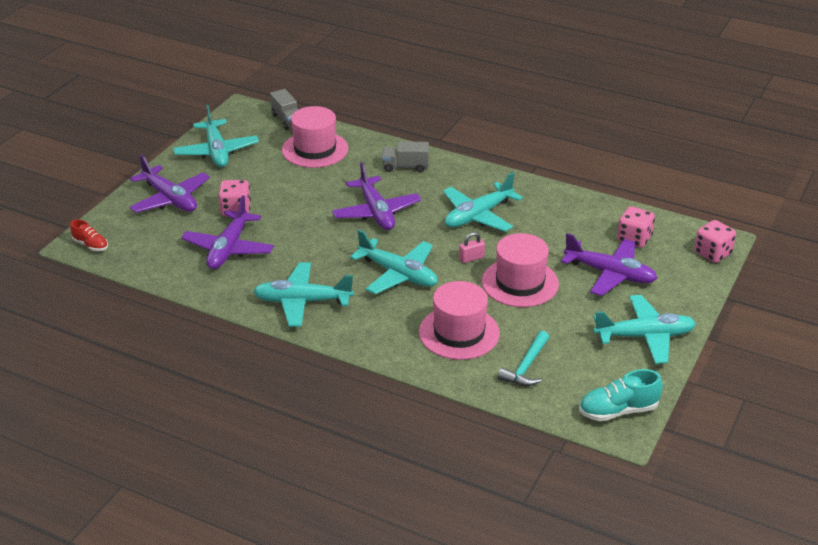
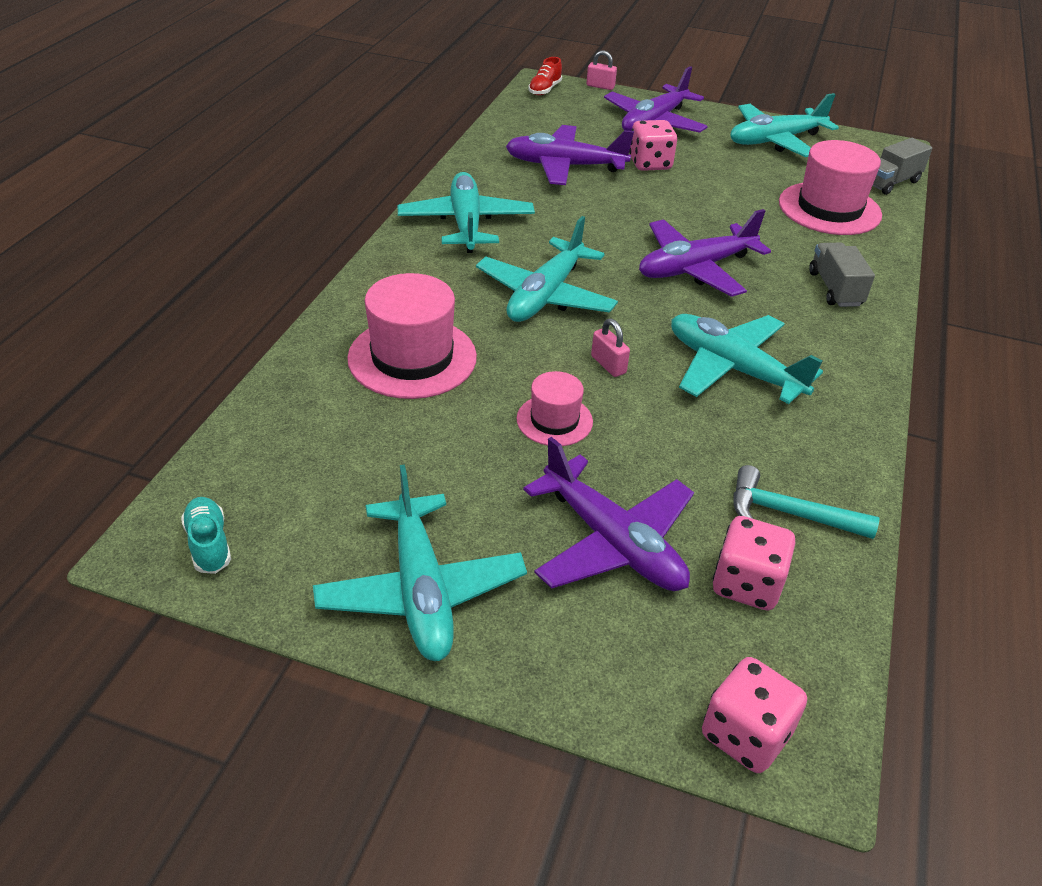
camera: 80 degrees right, 5 degrees up
pink hat [482,233,559,307] -> pink hat [517,371,593,446], size x0.56
turquoise hammer [498,331,549,386] -> turquoise hammer moved to [733,465,880,539]
purple plane [561,233,657,296] -> purple plane turned 60 degrees counterclockwise [523,437,694,591]
turquoise shoe [579,369,663,421] -> turquoise shoe [181,497,231,574], size x0.63
none -> pink padlock [586,50,617,90]

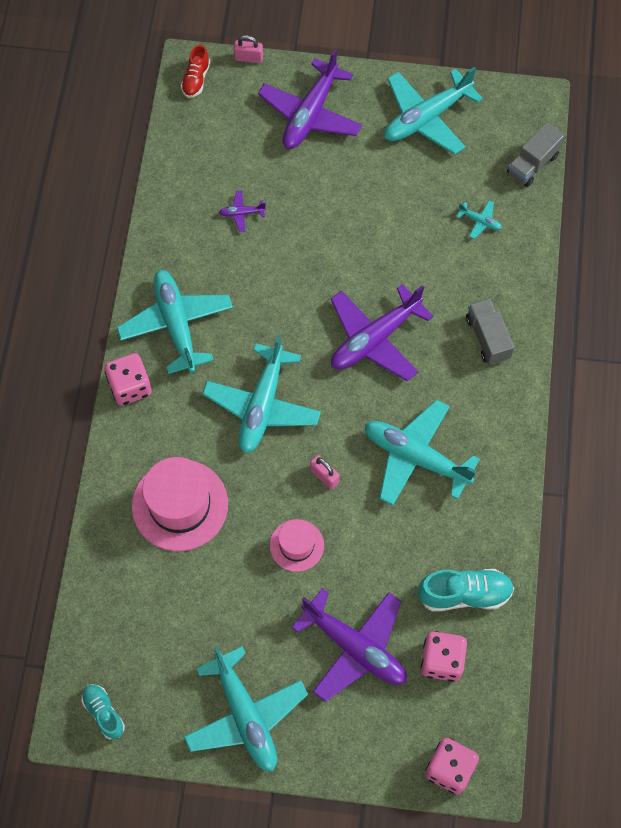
camera: 10 degrees left, 25 degrees up
purple plane [506,125,634,185] -> purple plane [219,191,266,232], size x0.42
pink dice [629,120,677,171] -> pink dice moved to [104,353,152,406]
turquoise hammer [733,465,880,539] -> turquoise shoe [418,569,514,611]
pink hat [779,140,882,235] -> turquoise plane [457,200,502,239]

